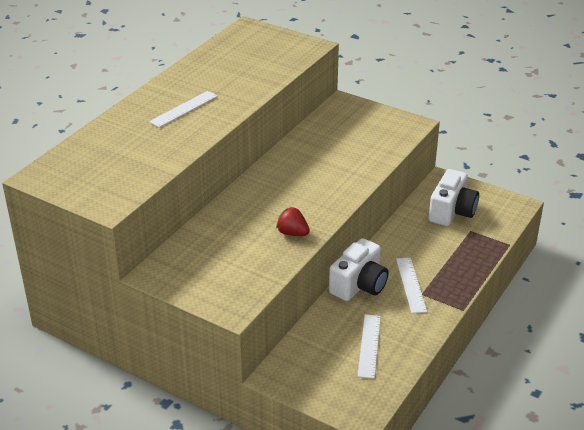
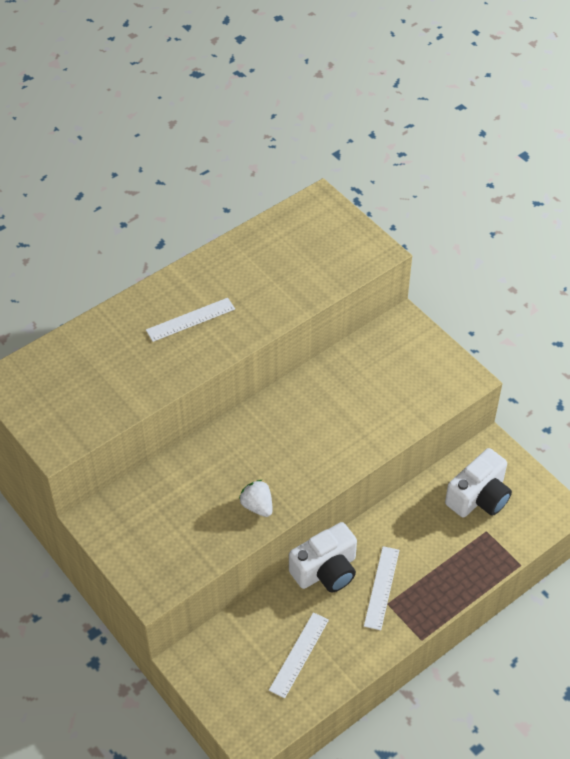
camera: 20 degrees right, 15 degrees up
red strawberry [276,207,310,236] -> white strawberry [239,480,273,517]

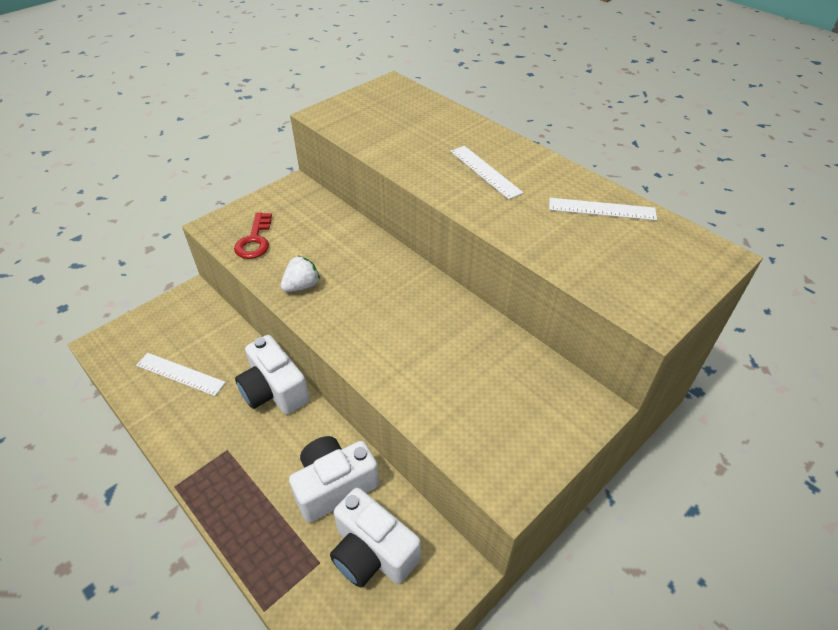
camera: 85 degrees right, 5 degrees down
white ruler [364,546,400,630] -> white ruler moved to [549,198,657,221]
none -> red key [234,212,272,259]
none -> white camera [289,436,379,523]

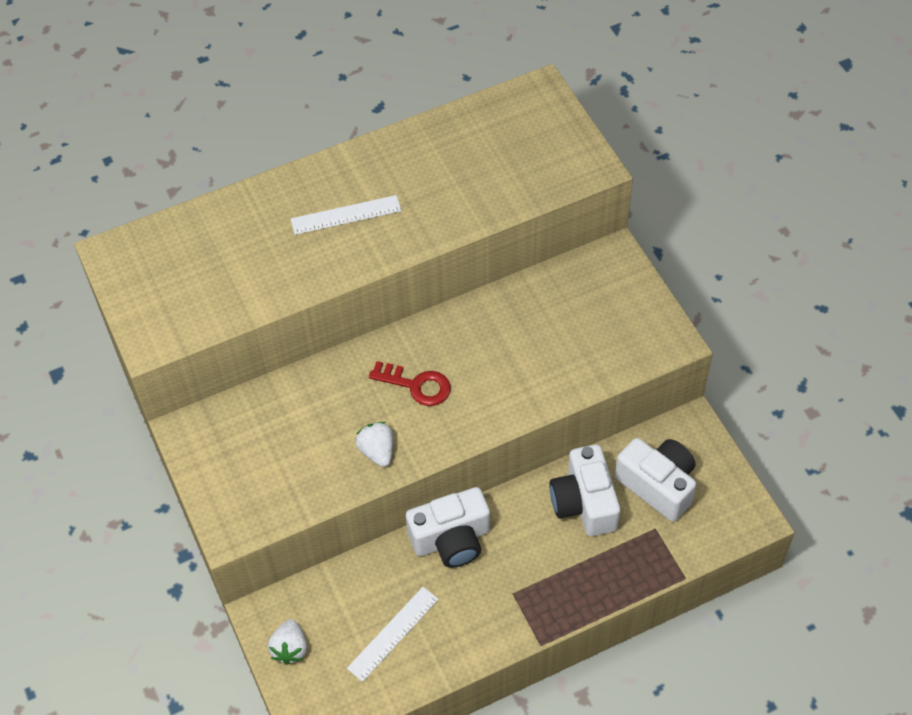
camera: 70 degrees left, 10 degrees up
red key [234,212,272,259] -> red key moved to [369,361,451,406]
white camera [330,488,421,588] -> white camera turned 105 degrees counterclockwise [615,438,696,522]
white ruler [549,198,657,221] -> none
none -> white strawberry [268,619,307,665]

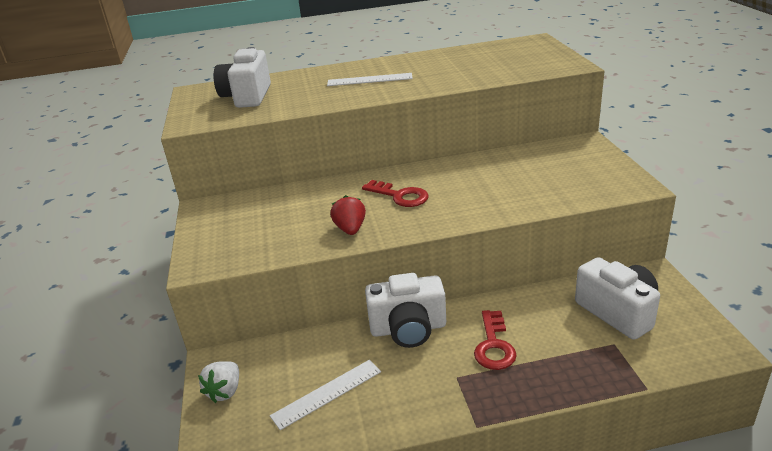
camera: 15 degrees right, 25 degrees down
white strawberry [355,422,393,467] -> red strawberry [330,195,366,235]
white camera [549,444,620,536] -> white camera moved to [213,47,271,108]
none -> red key [474,310,517,370]

